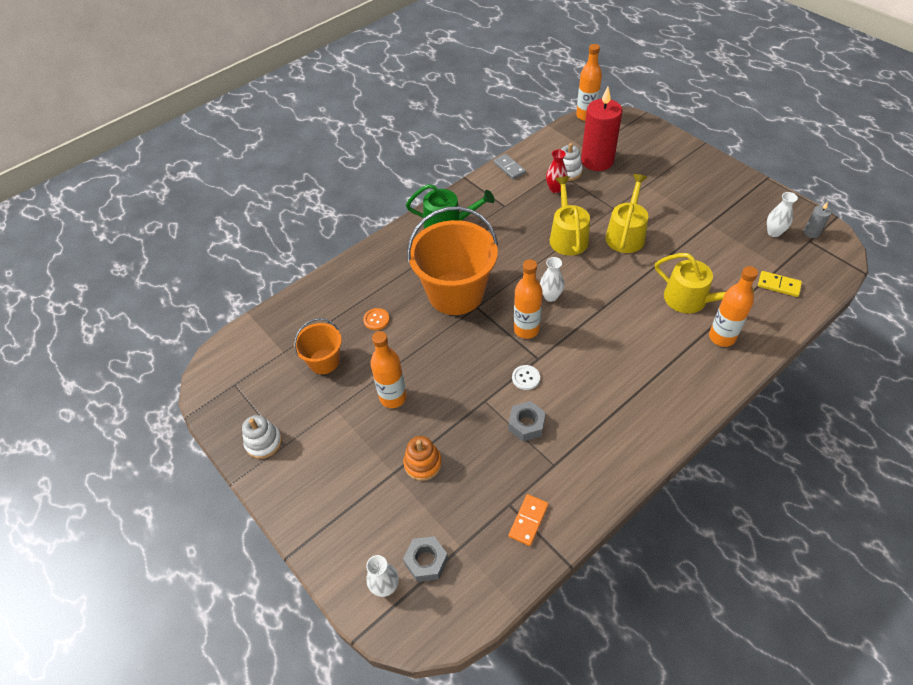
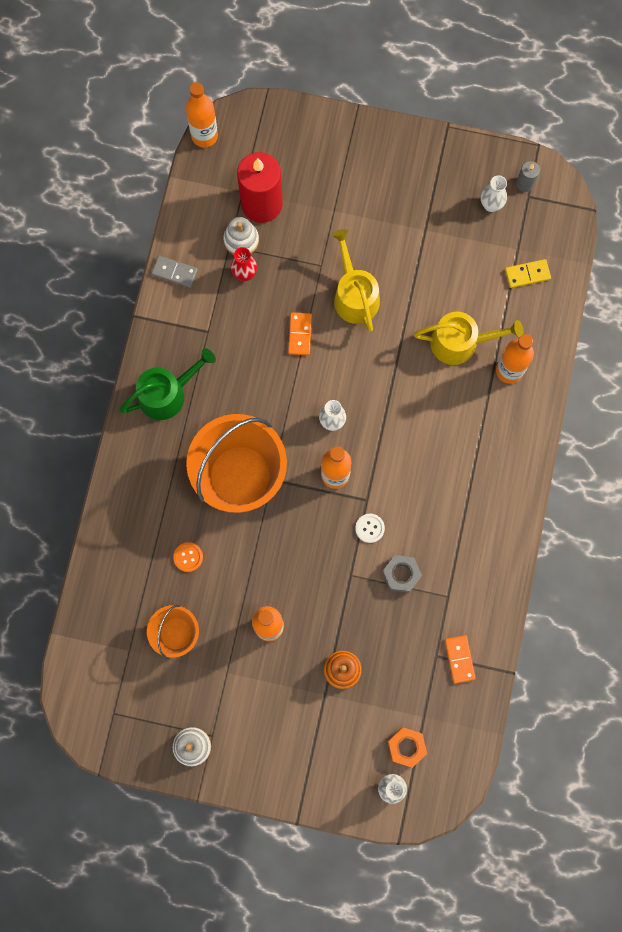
camera: 40 degrees left, 25 degrees up
grey nut [403,536,448,582] -> orange nut [388,727,427,768]
yellow watering can [550,176,590,256] -> orange domino [288,312,312,355]

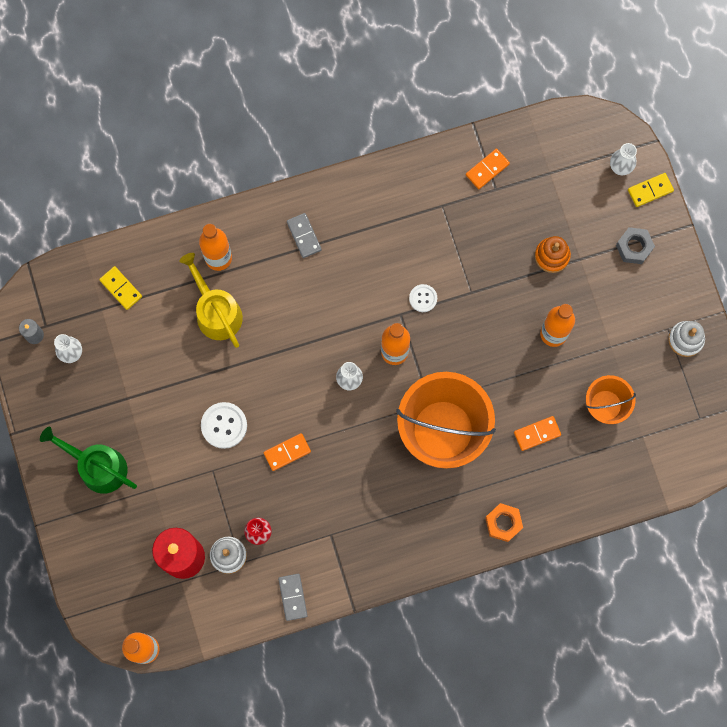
camera: 120 degrees left, 0 degrees up
green watering can [120,348,216,420] -> green watering can moved to [40,427,137,494]
orange button [173,542,203,572] -> orange domino [514,416,561,451]
yellow watering can [331,229,380,332] -> white button [201,402,247,449]
grey nut [382,555,422,593] -> grey nut moved to [616,227,655,264]
orange nut [388,727,427,768] -> orange nut moved to [485,503,523,542]
none -> grey domino [287,213,322,258]
none -> yellow domino [628,173,674,207]

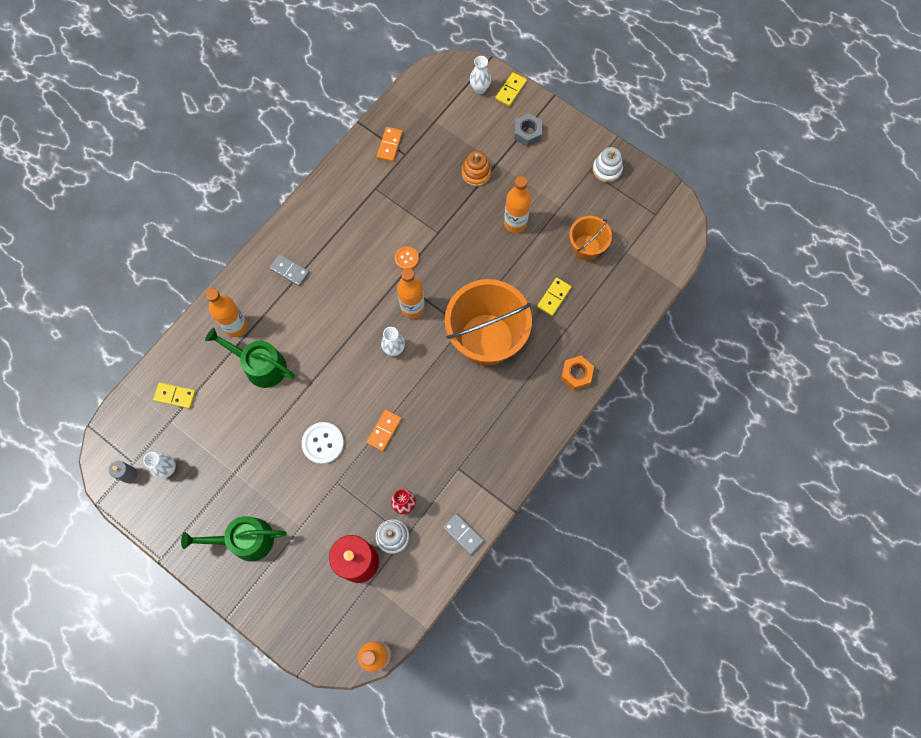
camera: 35 degrees left, 5 degrees down
yellow watering can [179,253,243,348] -> green watering can [205,328,295,388]
white button [409,284,437,312] -> orange button [395,246,419,269]
orange domino [514,416,561,451] -> yellow domino [537,278,572,316]

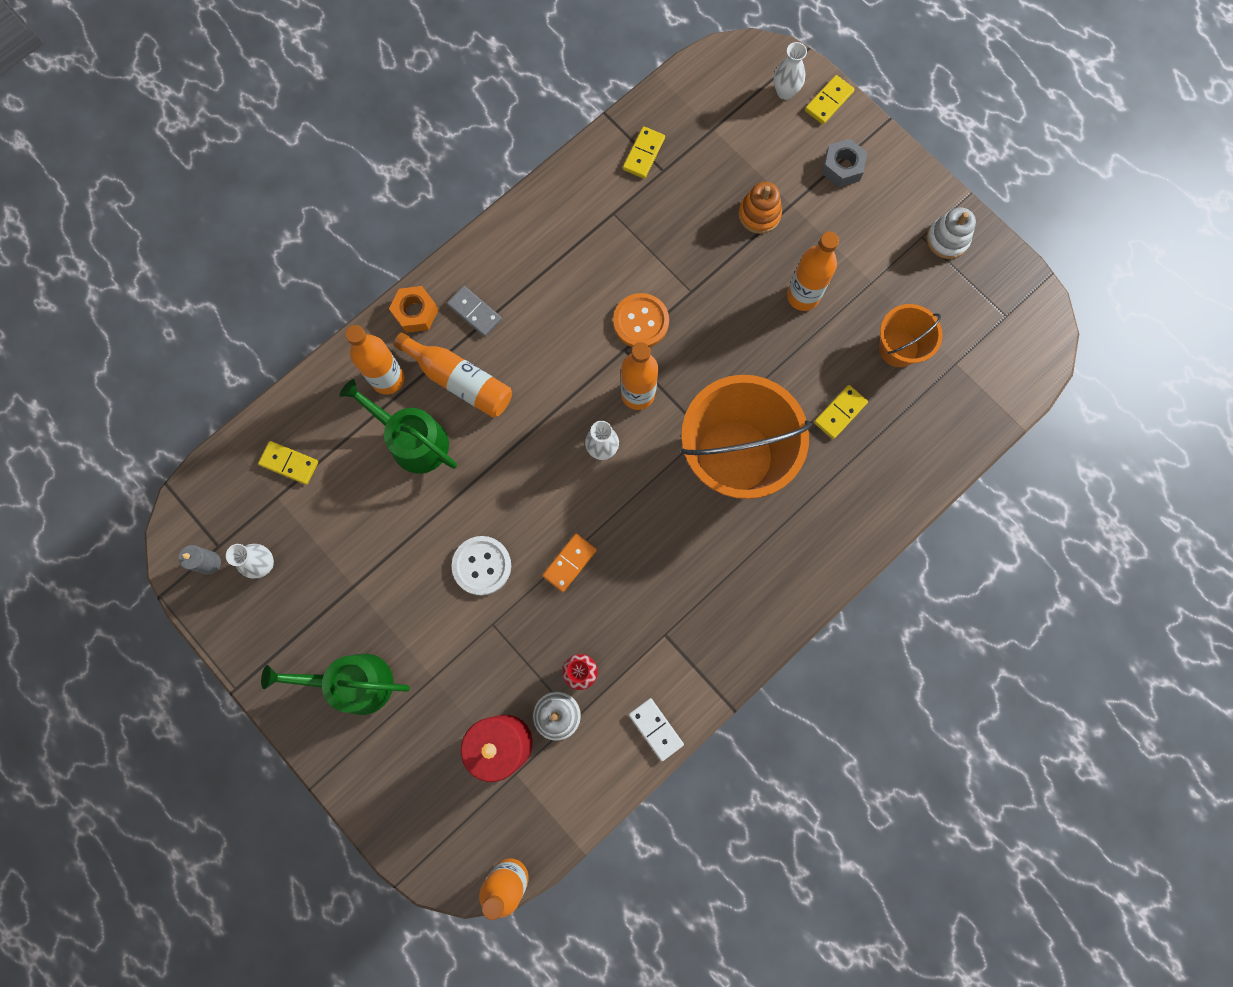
camera: 10 degrees right, 5 degrees up
orange domino [377,127,403,162] -> yellow domino [623,126,665,179]
orange button [395,246,419,269] -> orange button [613,293,669,347], size x1.61
grey domino [443,513,484,555] -> white domino [629,698,684,761]
orange nut [561,356,594,391] -> orange nut moved to [389,286,438,333]
none -> orange bottle [393,332,512,417]

